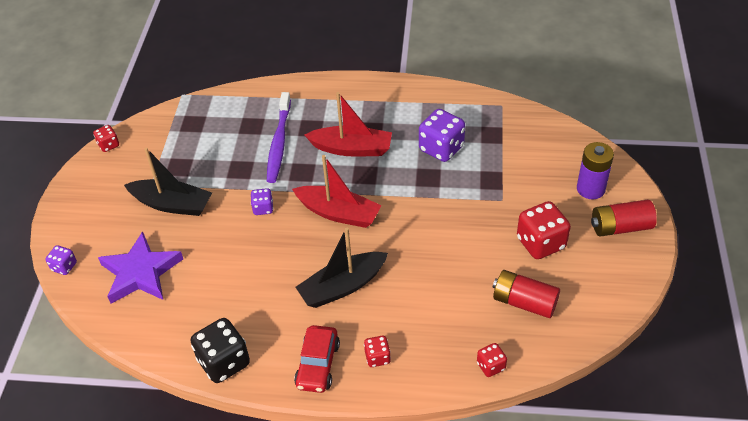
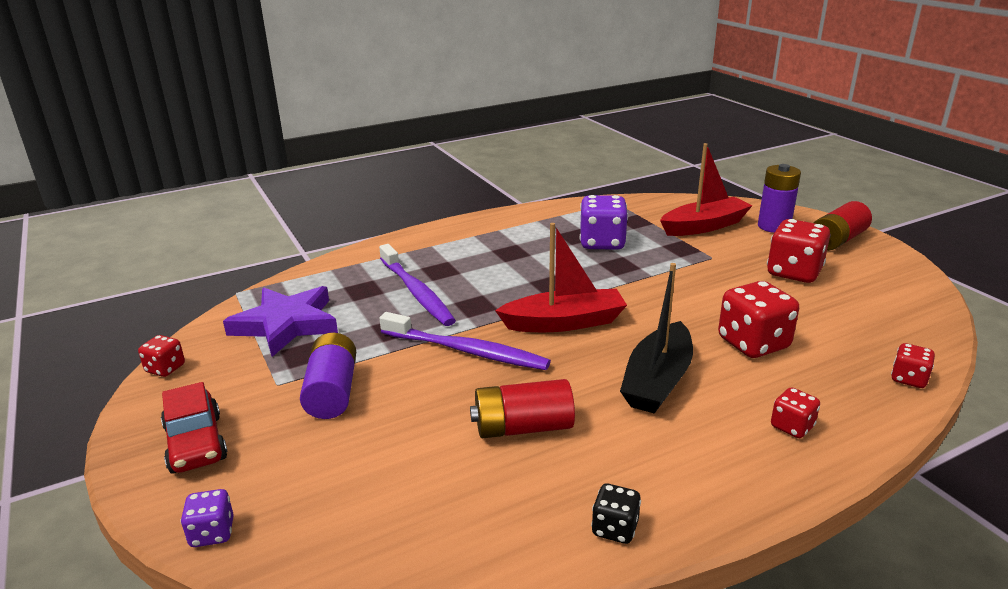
camera: 35 degrees left, 20 degrees down
purple star [98,231,183,304] -> purple star moved to [223,286,338,357]
black boat [124,147,212,216] -> purple battery [300,333,356,419]
black dice [191,318,250,383] -> black dice [591,484,641,544], size x0.53
purple dice [251,188,273,215] -> purple toothbrush [380,312,551,370]
red car [294,325,340,393] -> red car moved to [161,382,228,474]
red boat [304,92,392,157] -> red boat moved to [660,143,752,236]
red battery [493,270,560,318] -> red battery moved to [470,379,575,439]
none -> red dice [718,281,799,358]

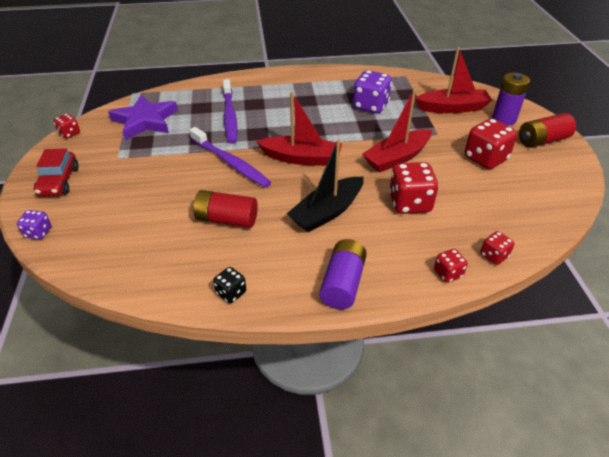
camera: 20 degrees right, 15 degrees up
purple battery [300,333,356,419] -> purple battery moved to [319,239,367,309]
red dice [771,387,820,438] -> red dice moved to [434,249,468,283]
none -> red boat [362,90,432,173]

